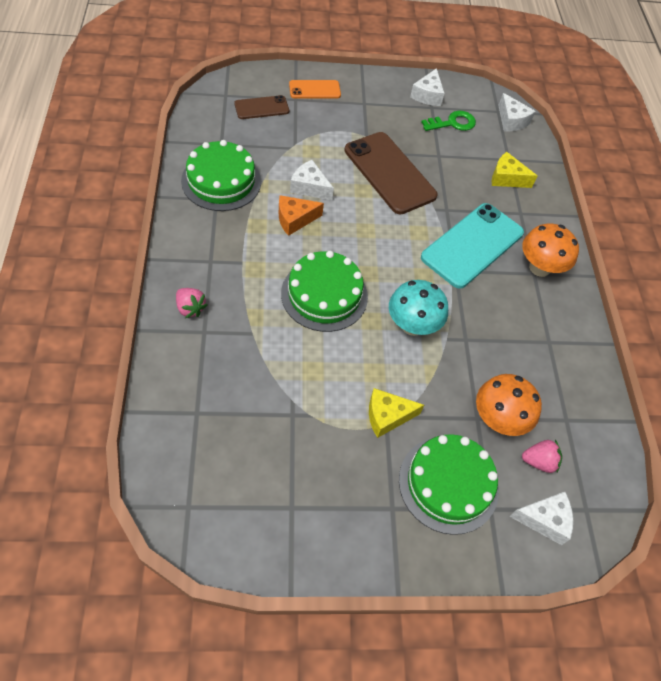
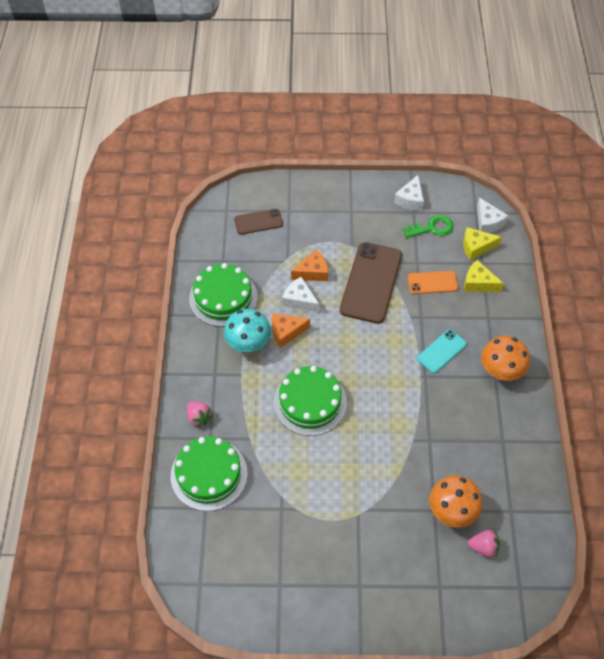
camera: 10 degrees right, 0 degrees up
orange phone [289,80,341,99] -> orange phone moved to [407,271,458,294]
brown phone [344,132,437,214] -> brown phone turned 45 degrees clockwise [340,242,402,324]
yellow cheese [369,388,424,438] -> yellow cheese moved to [463,227,502,260]
turquoise mushroom [389,280,448,336] -> turquoise mushroom moved to [224,309,271,352]
green cake [399,434,499,535] -> green cake moved to [171,437,248,511]
turquoise phone [421,203,524,289] -> turquoise phone [417,329,467,373], size x0.53
white cheese [509,492,573,545] -> none
none -> orange cheese [291,250,328,281]

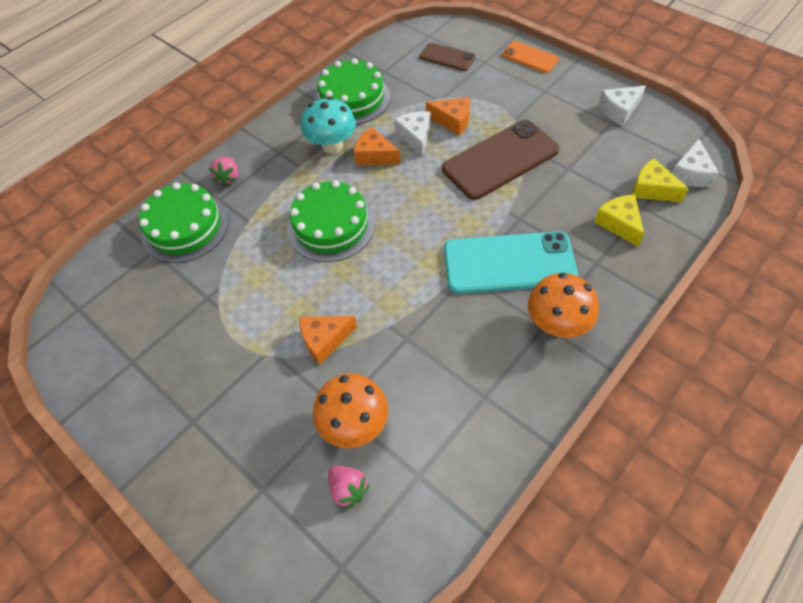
camera: 45 degrees right, 0 degrees up
green key [403,215,454,238] -> none
orange phone [407,271,458,294] -> orange phone moved to [502,41,559,73]
turquoise phone [417,329,467,373] -> turquoise phone [444,231,578,294], size x1.88
none -> orange cheese [300,316,357,364]

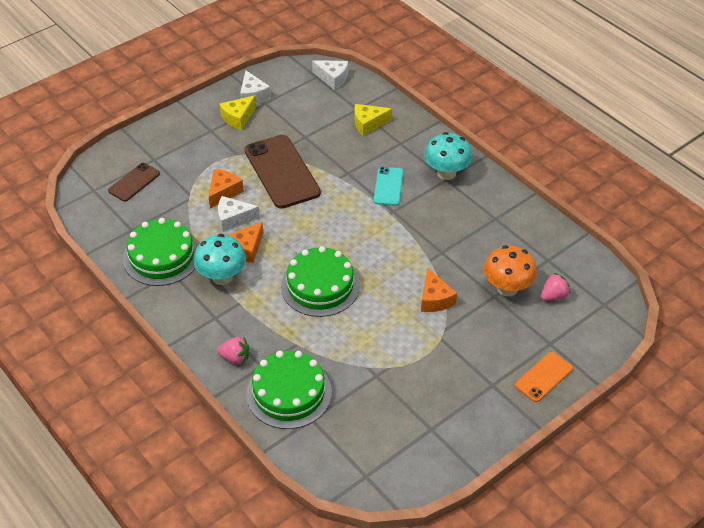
camera: 85 degrees left, 10 degrees down
turquoise phone [444,231,578,294] -> turquoise phone [374,167,404,206], size x0.53
orange phone [502,41,559,73] -> orange phone moved to [515,352,573,402]
orange mushroom [528,273,599,338] -> turquoise mushroom [424,132,472,180]
yellow cheese [632,158,689,202] -> yellow cheese moved to [220,95,256,130]

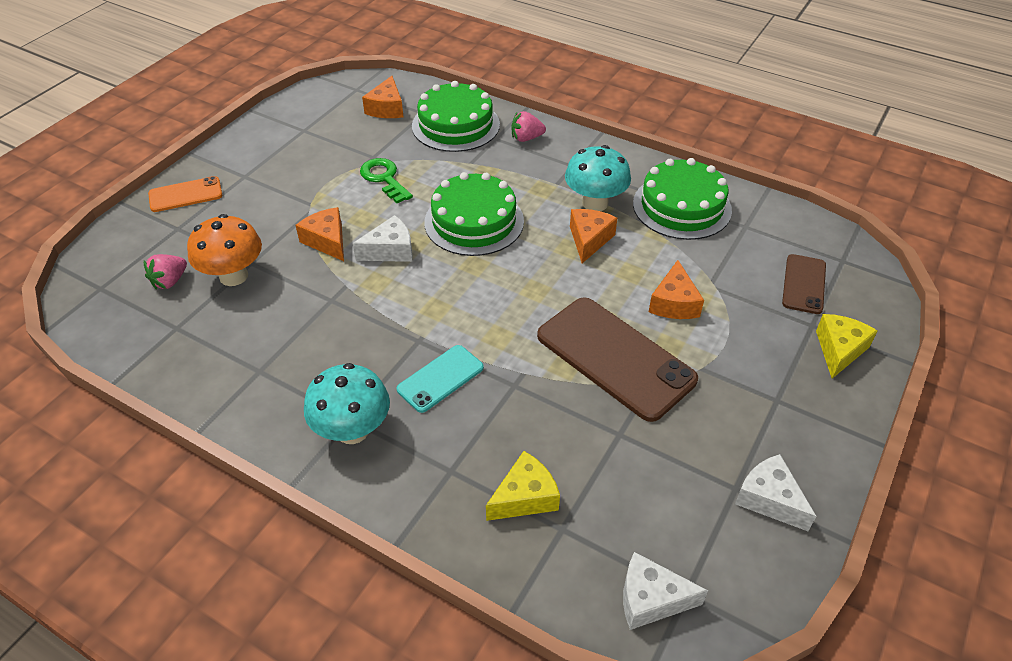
camera: 160 degrees right, 0 degrees up
white cheese [218,196,260,232] -> white cheese moved to [353,215,412,262]
yellow cheese [220,95,256,130] -> yellow cheese moved to [816,314,878,379]
turquoise phone [374,167,404,206] -> turquoise phone turned 60 degrees clockwise [396,345,484,413]
orange phone [515,352,573,402] -> orange phone turned 45 degrees clockwise [148,176,222,212]
none -> green key [360,158,413,203]
none -> orange cheese [362,76,403,118]

